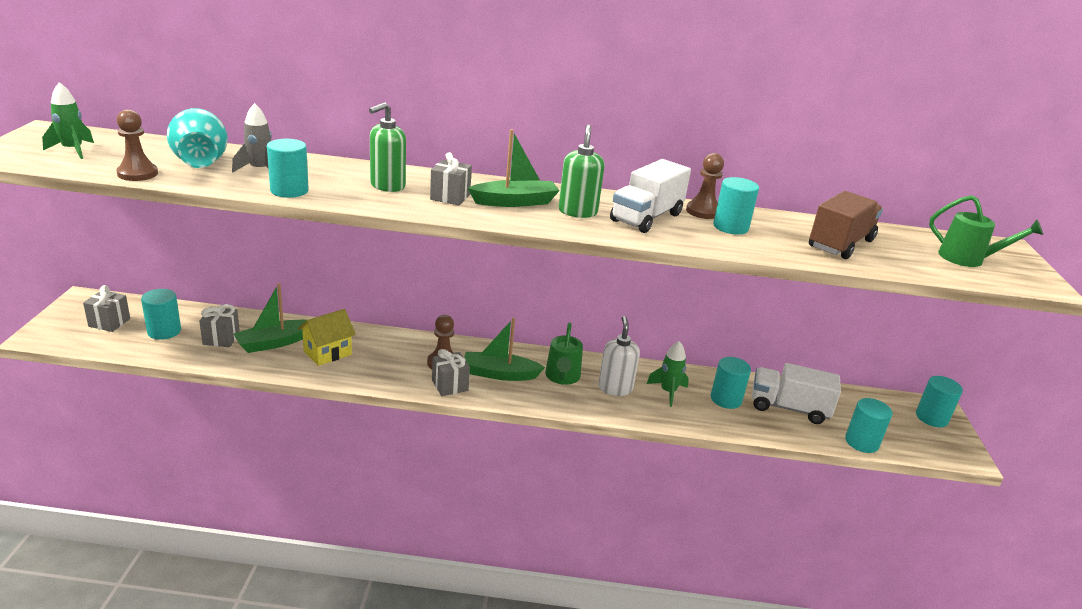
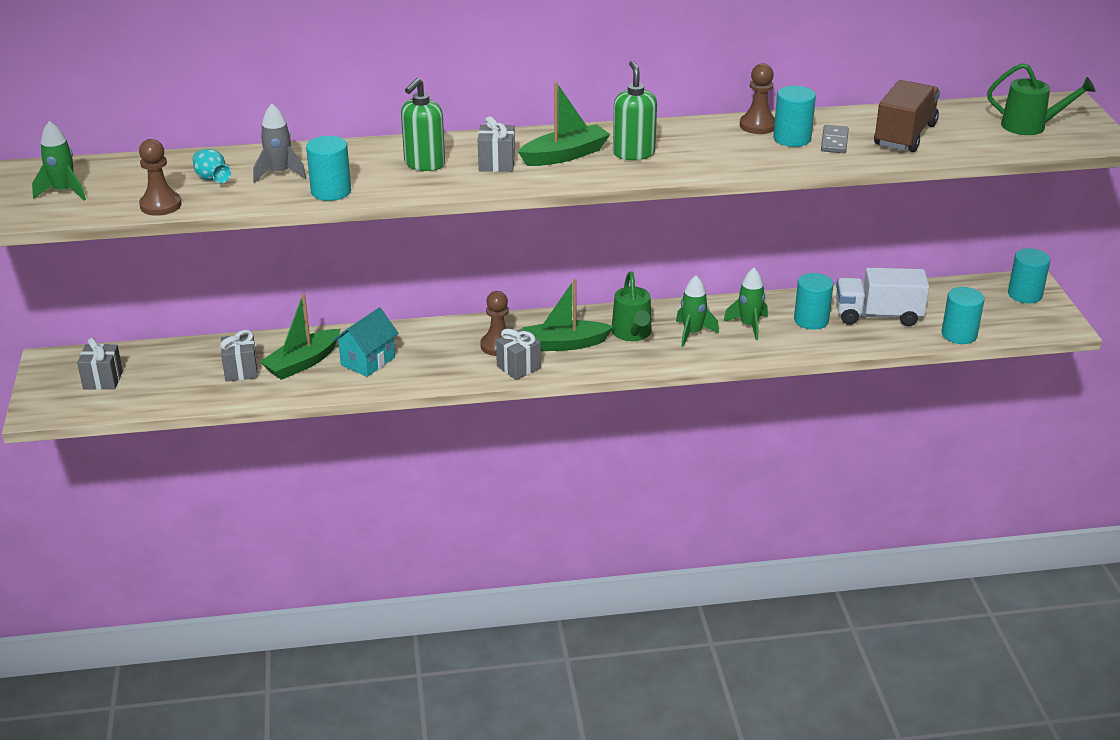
camera: 10 degrees left, 5 degrees up
turquoise cylinder [141,289,181,340] -> none
turquoise vase [167,108,228,168] -> turquoise vase [193,149,231,183], size x0.51
yellow house [298,309,356,366] -> turquoise house [333,308,399,377]
white soap dispenser [598,316,640,396] -> green rocket [676,275,719,347]
white truck [610,159,691,233] -> none
none -> grey domino [821,125,849,153]

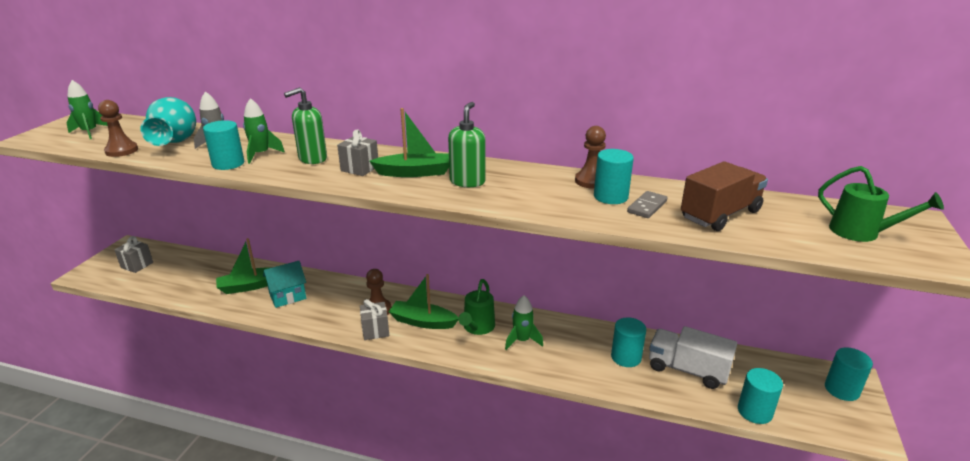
camera: 25 degrees right, 5 degrees down
turquoise vase [193,149,231,183] -> turquoise vase [140,97,196,146], size x1.98
grey gift [220,330,258,382] -> none
green rocket [723,268,768,340] -> green rocket moved to [243,98,285,164]

